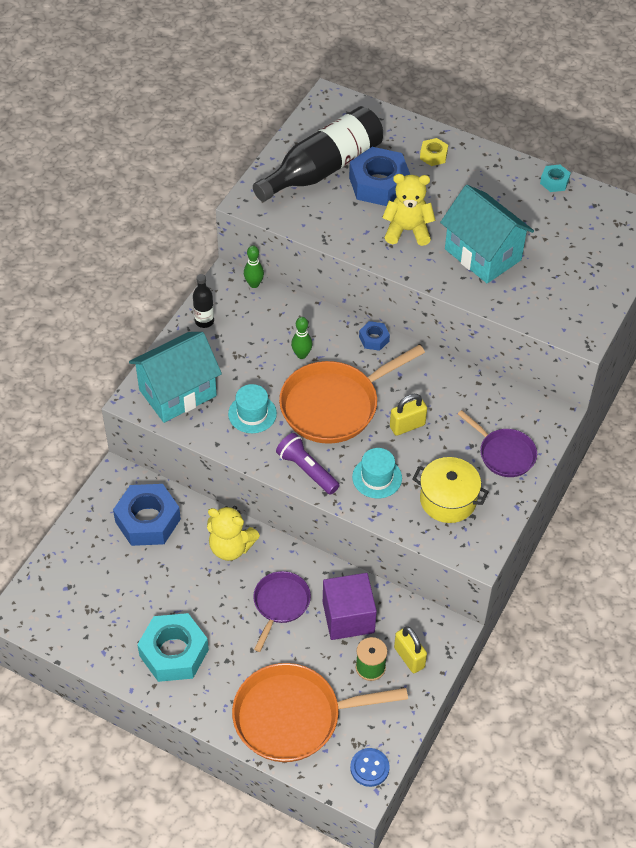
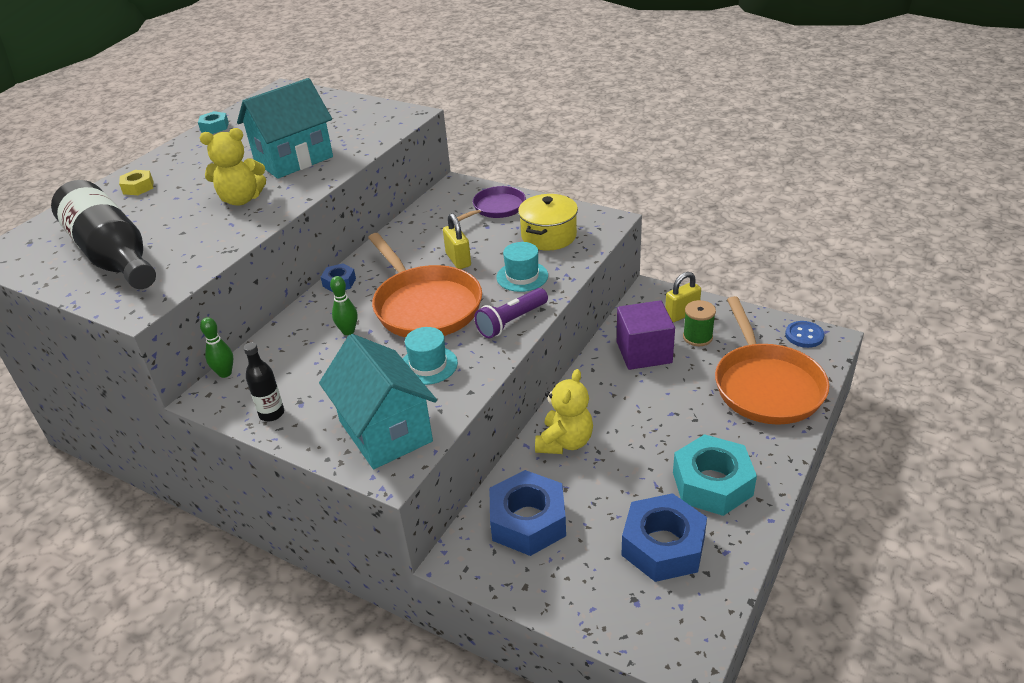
camera: 85 degrees left, 15 degrees down
purple pan [253,571,311,652] -> none
blue nut [349,147,410,206] -> blue nut moved to [622,493,707,582]
yellow teddy bear [382,174,436,246] -> yellow teddy bear turned 105 degrees counterclockwise [200,128,266,206]

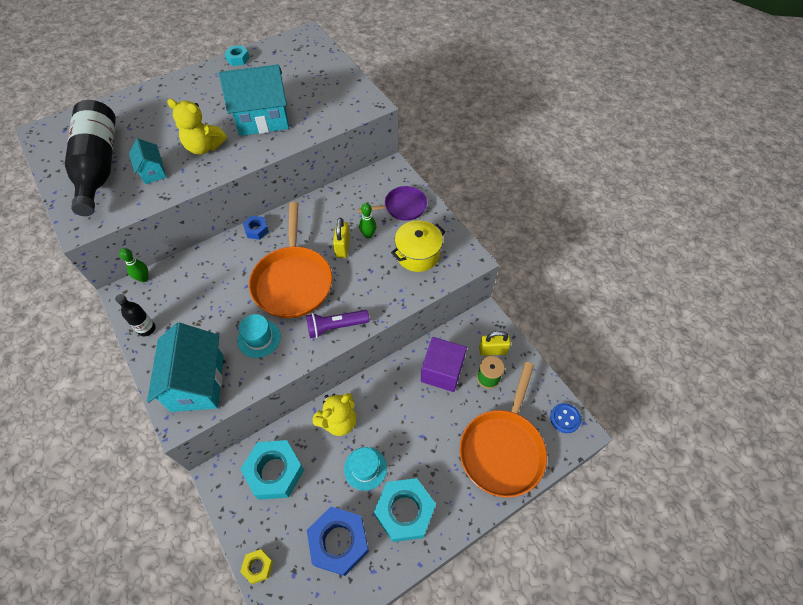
camera: 25 degrees right, 20 degrees up
yellow nut [119,170,153,195] -> yellow nut moved to [240,549,273,584]
green bowling pin [330,276,358,335] -> green bowling pin moved to [359,203,376,238]
blue nut [489,470,566,556] -> turquoise nut [240,440,304,500]
turquoise hat [496,242,548,292] -> turquoise hat moved to [344,447,387,491]
none -> turquoise house [129,138,167,184]

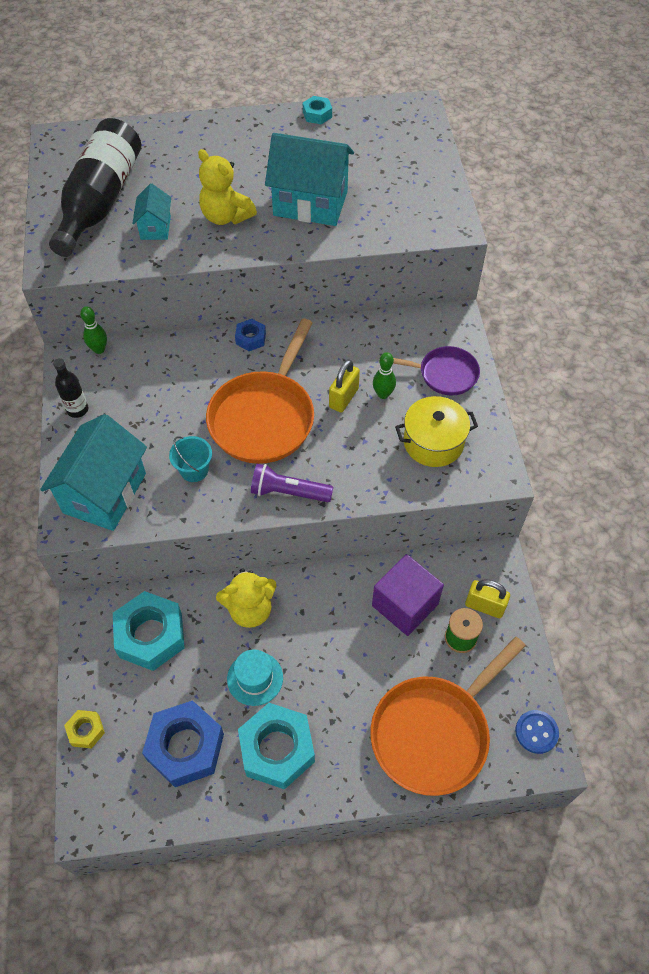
camera: 25 degrees right, 0 degrees up
turquoise hat [238,314,281,358] -> turquoise bucket [169,436,212,482]

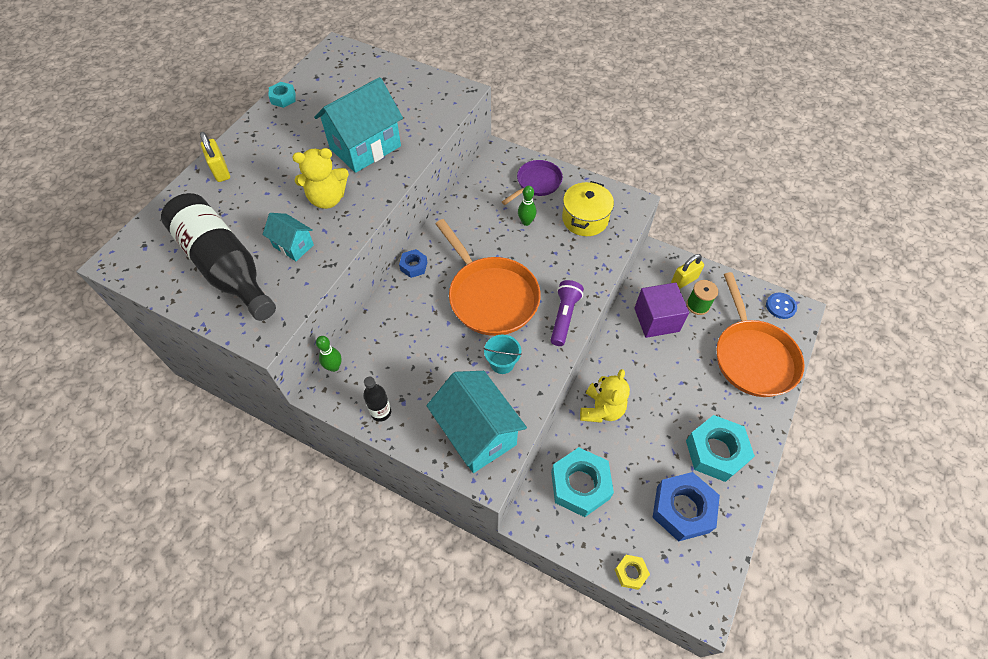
camera: 55 degrees left, 0 degrees up
turquoise hat [227,649,283,706] -> none
purple flashlight [251,464,333,502] -> purple flashlight turned 150 degrees clockwise [551,280,584,346]
yellow padlock [329,359,360,412] -> yellow padlock moved to [200,132,230,182]

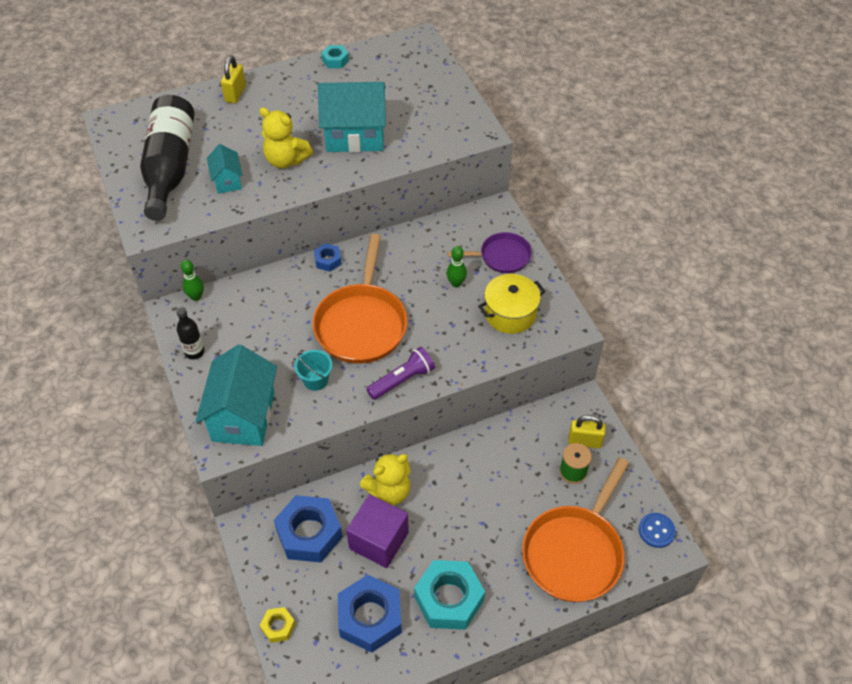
camera: 40 degrees right, 5 degrees down
turquoise nut [551,447,614,517] -> blue nut [274,495,343,562]
purple cube [634,282,689,338] -> purple cube moved to [346,494,409,568]

